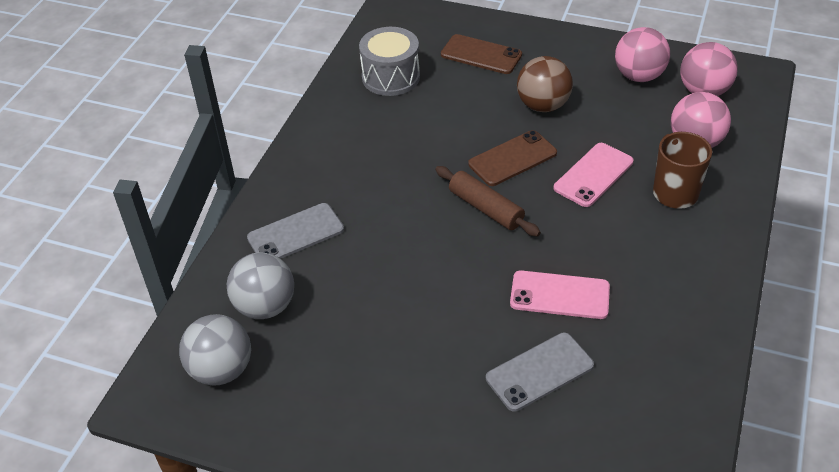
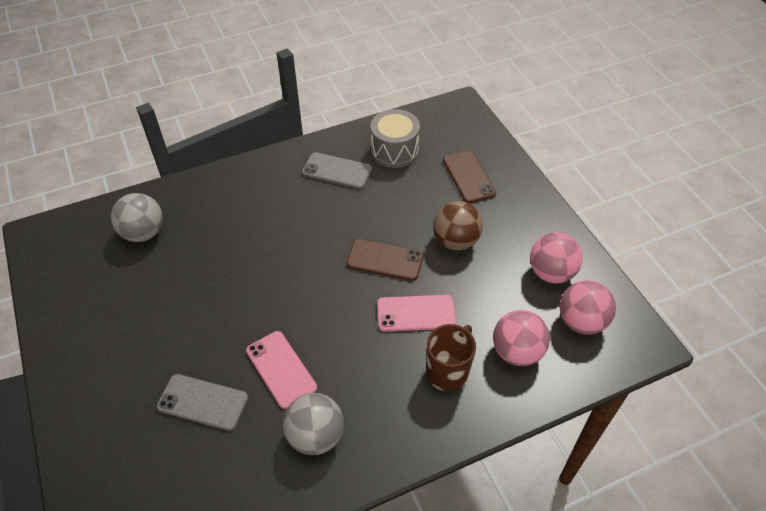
camera: 45 degrees right, 5 degrees up
grey ball [179,314,251,386] -> grey ball moved to [283,393,344,455]
grey phone [247,203,344,259] -> grey phone moved to [302,152,372,189]
brown rolling pin [435,166,541,236] -> none

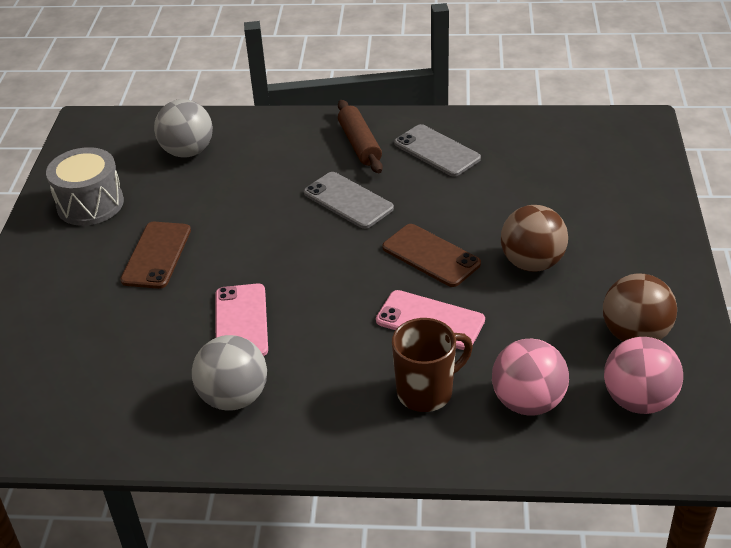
camera: 30 degrees right, 10 degrees down
grey phone [157,374,248,431] -> grey phone moved to [304,172,394,229]
grey drum [370,109,420,168] -> grey drum moved to [46,147,124,226]
brown phone [443,151,496,203] -> brown phone moved to [120,222,191,289]
pink ball [530,232,583,283] -> brown ball [603,273,677,342]
none -> brown rolling pin [338,100,383,173]

